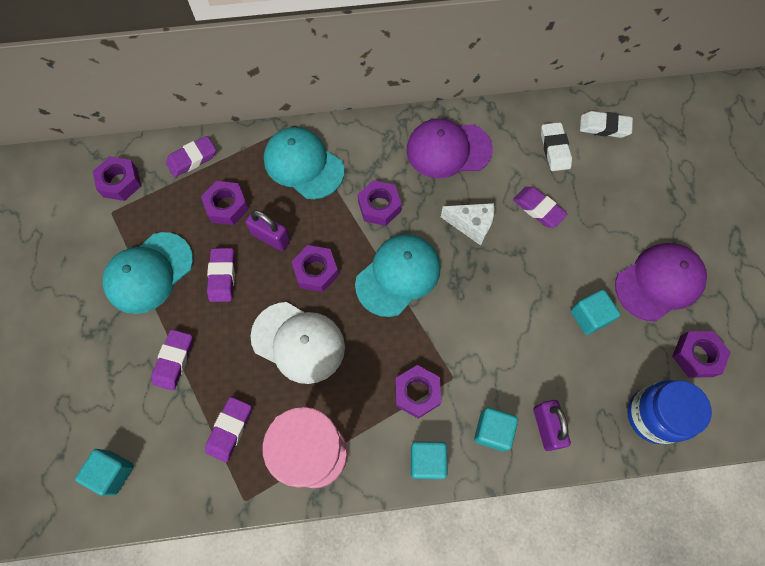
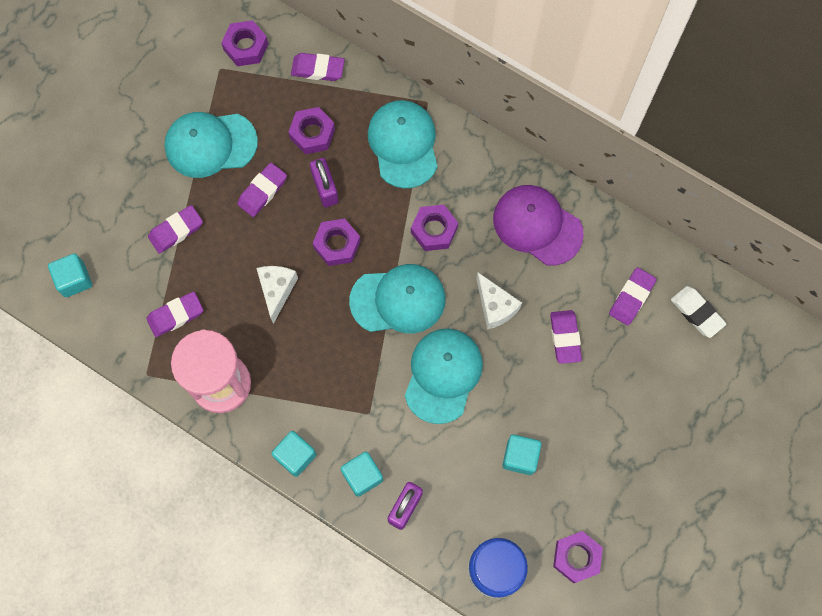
camera: 40 degrees right, 5 degrees up
white cap [251,302,345,384] -> white cheese [256,266,298,324]
purple nut [395,365,441,419] -> none
white eraser [541,122,572,171] -> purple eraser [609,268,656,325]
purple cap [615,243,707,321] -> none
none -> turquoise cap [405,328,483,424]

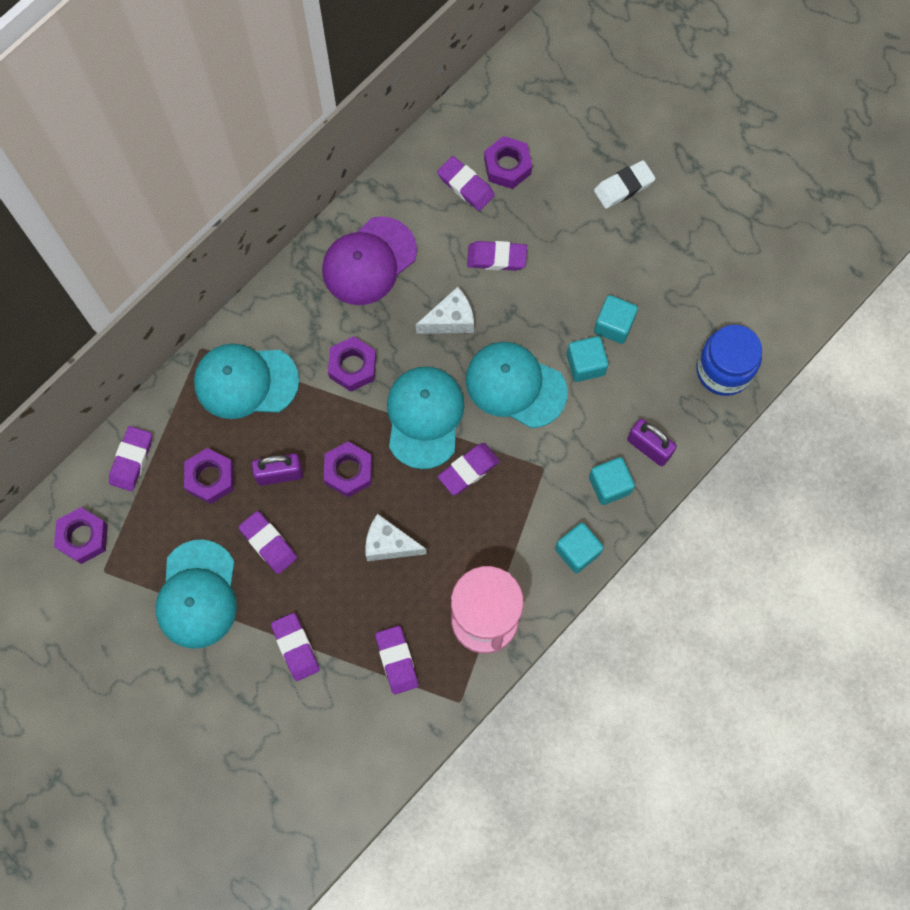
camera: 80 degrees left, 0 degrees up
turquoise cube [48,253,92,297] -> turquoise cube moved to [567,336,608,382]
purple nut [553,531,603,583] -> purple nut moved to [484,136,532,189]
white eraser [671,286,726,338] -> white eraser moved to [594,160,655,209]
none -> purple eraser [438,443,500,495]

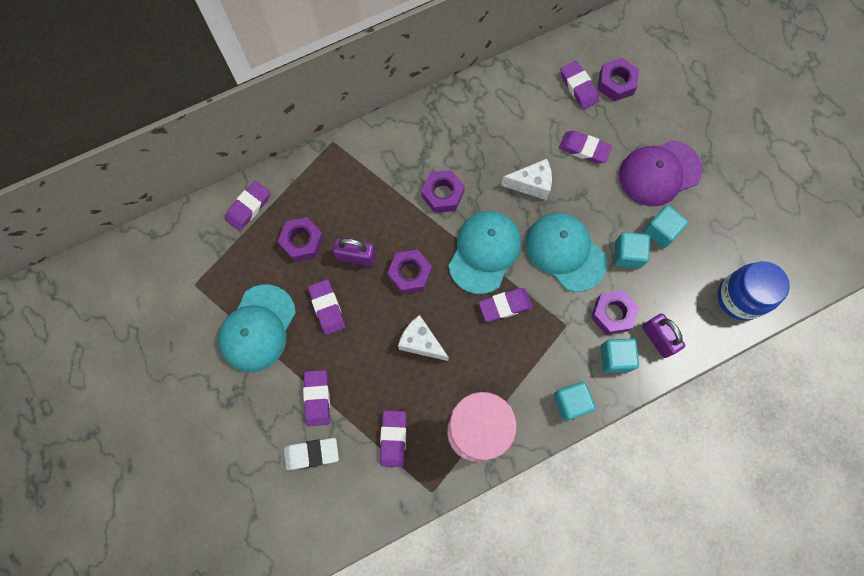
camera: 20 degrees right, 0 degrees up
purple nut [54,507,108,564] -> purple nut moved to [591,290,639,335]
turquoise cap [194,344,299,419] -> none
purple cap [322,216,417,305] -> purple cap moved to [619,140,703,206]
white eraser [594,160,655,209] -> white eraser moved to [284,438,339,470]

